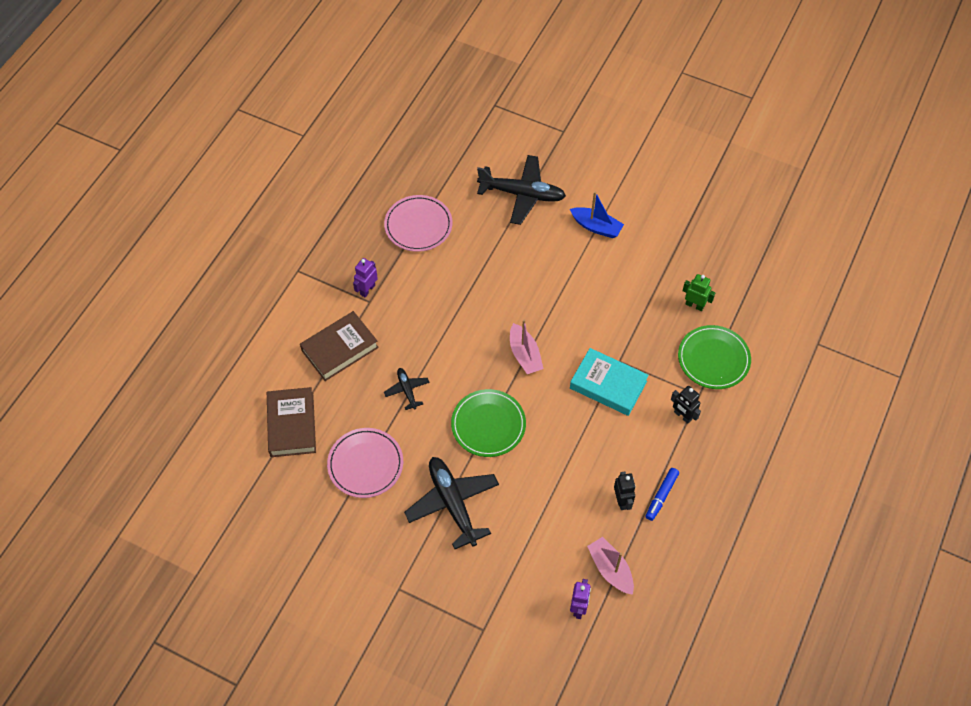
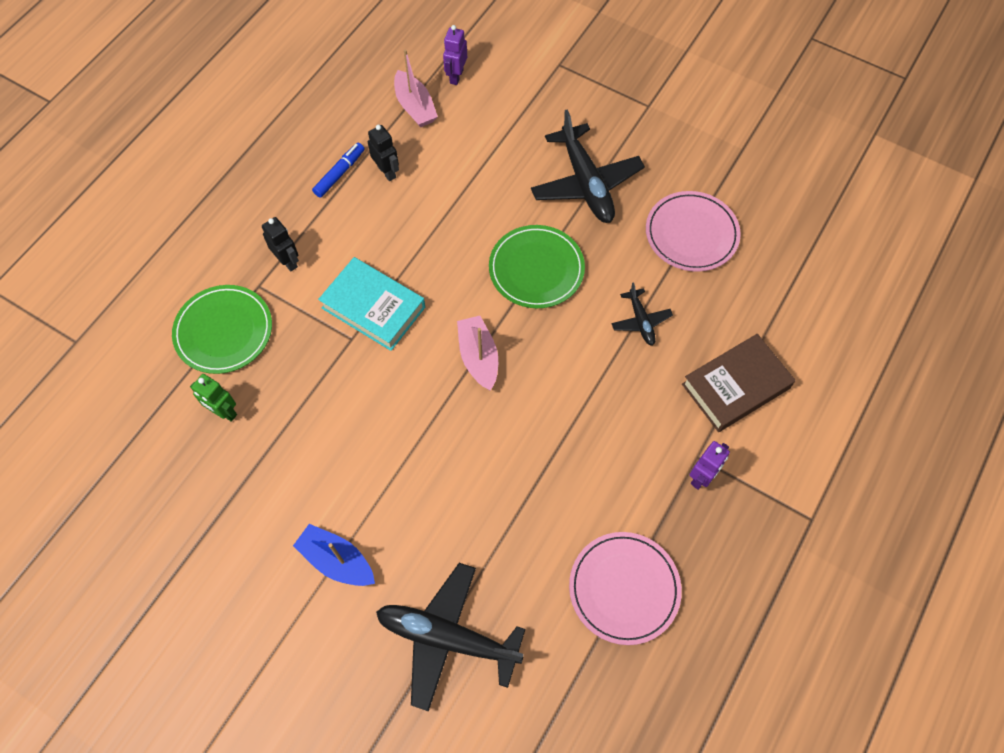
camera: 175 degrees left, 5 degrees up
brown book [267,387,316,457] -> none
black robot [614,471,635,510] -> black robot turned 150 degrees clockwise [368,125,399,181]

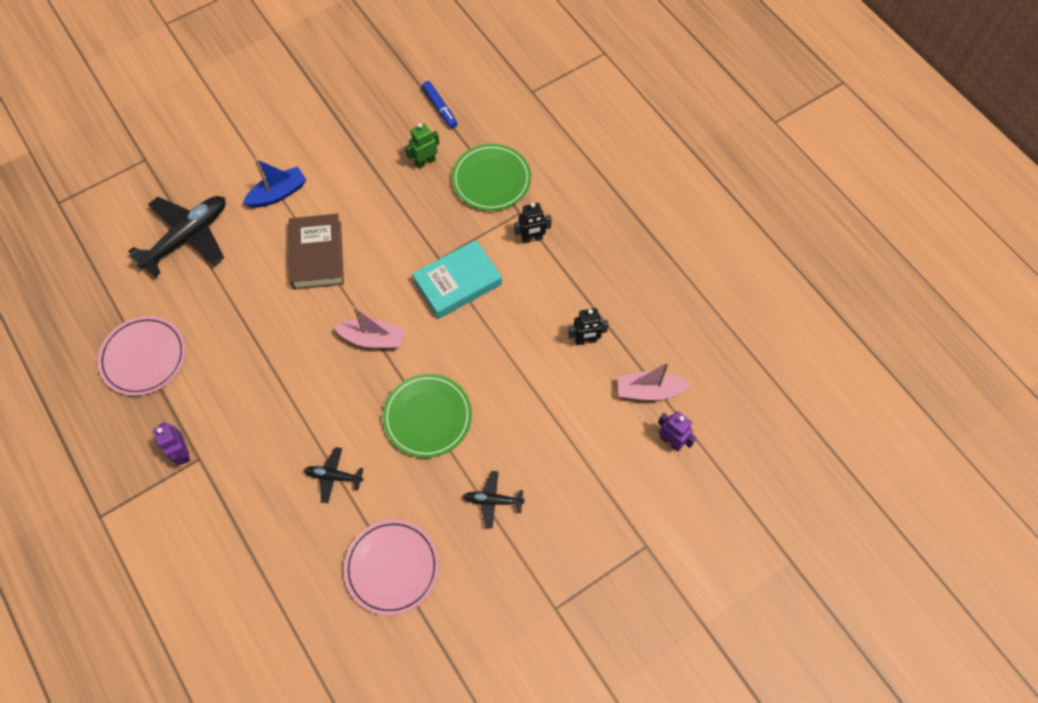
camera: 115 degrees right, 0 degrees up
blue marker [312,143,365,198] -> blue marker moved to [422,81,457,128]
black plane [531,110,645,223] -> black plane [463,471,525,528], size x0.50
brown book [682,334,796,432] -> brown book moved to [289,214,344,290]

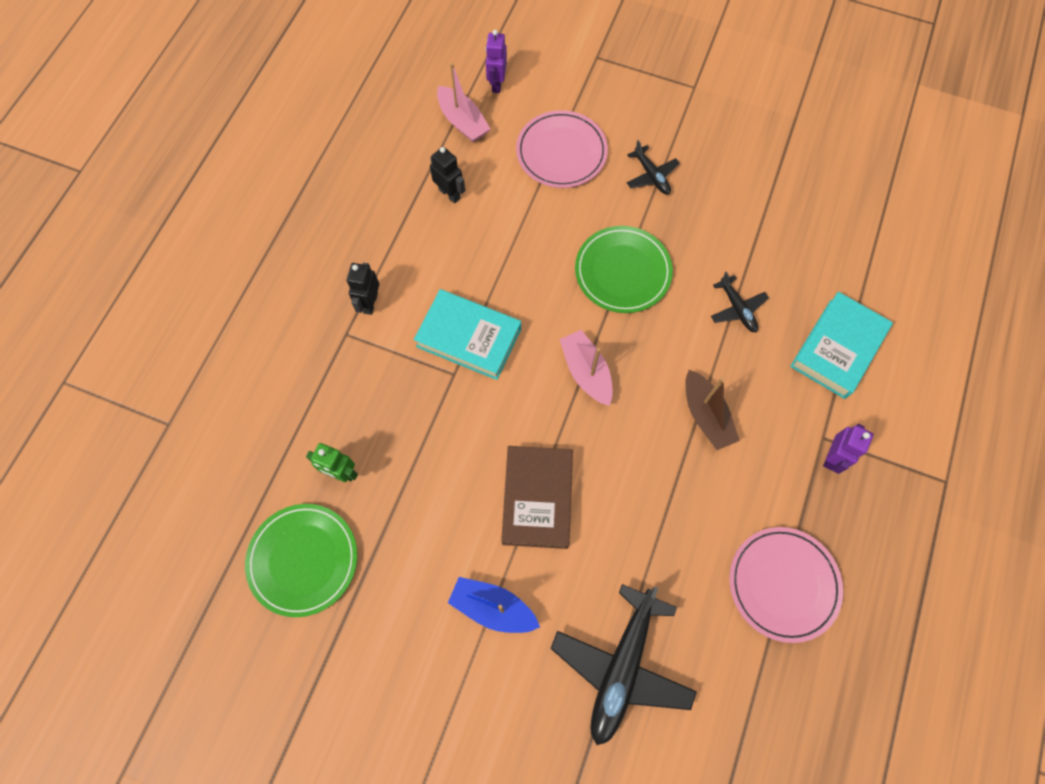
camera: 125 degrees left, 5 degrees up
black plane [128,196,226,277] -> black plane turned 75 degrees counterclockwise [550,584,697,745]
brown book [289,214,344,290] -> brown book turned 45 degrees counterclockwise [501,446,573,549]
pink plate [344,519,439,615] -> pink plate moved to [516,110,608,188]
blue marker [422,81,457,128] -> none
green plate [452,144,531,211] -> green plate moved to [245,504,357,617]
black robot [514,203,551,244] -> black robot turned 120 degrees counterclockwise [347,263,379,315]
none -> brown boat [685,370,740,450]
none -> turquoise book [790,292,893,399]

